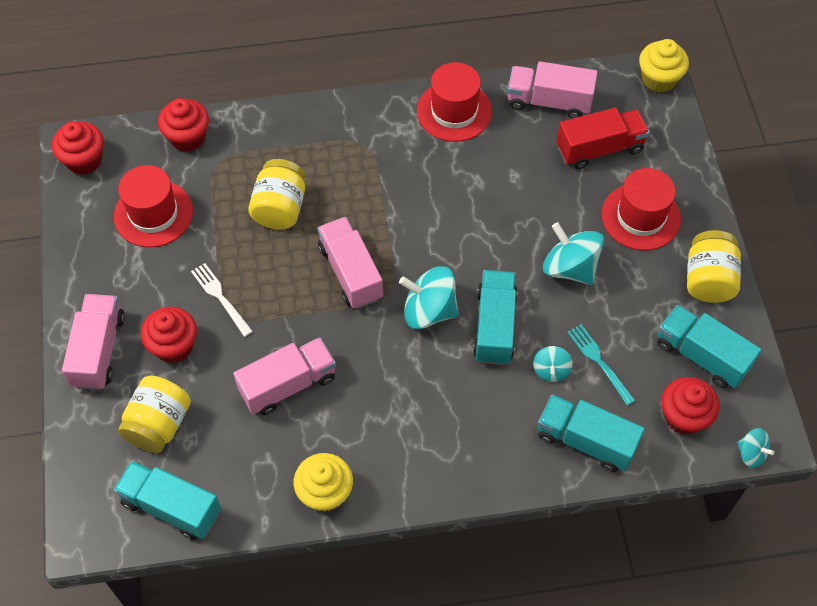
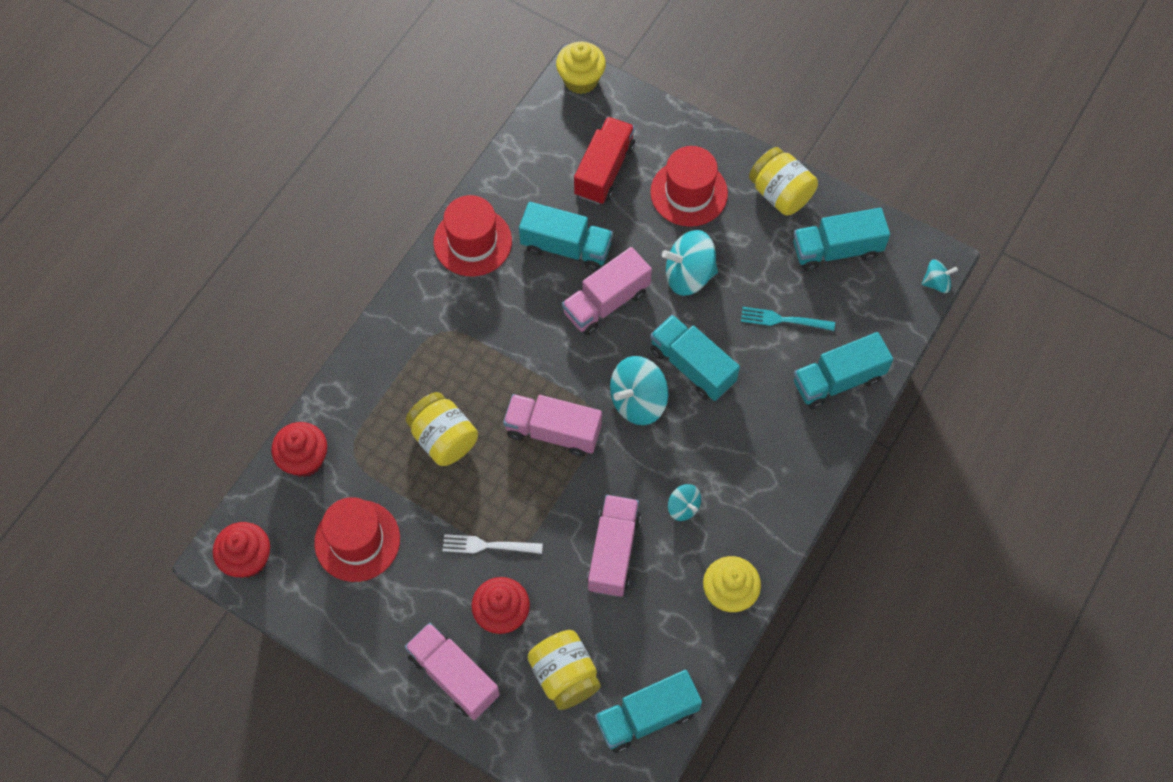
camera: 50 degrees left, 5 degrees up
pink truck [507,61,598,119] -> pink truck moved to [562,247,652,336]
turquoise spinning top [533,346,573,382] -> turquoise spinning top moved to [668,484,701,521]
red cupcake [661,377,720,435] -> none
none -> turquoise truck [519,202,613,271]

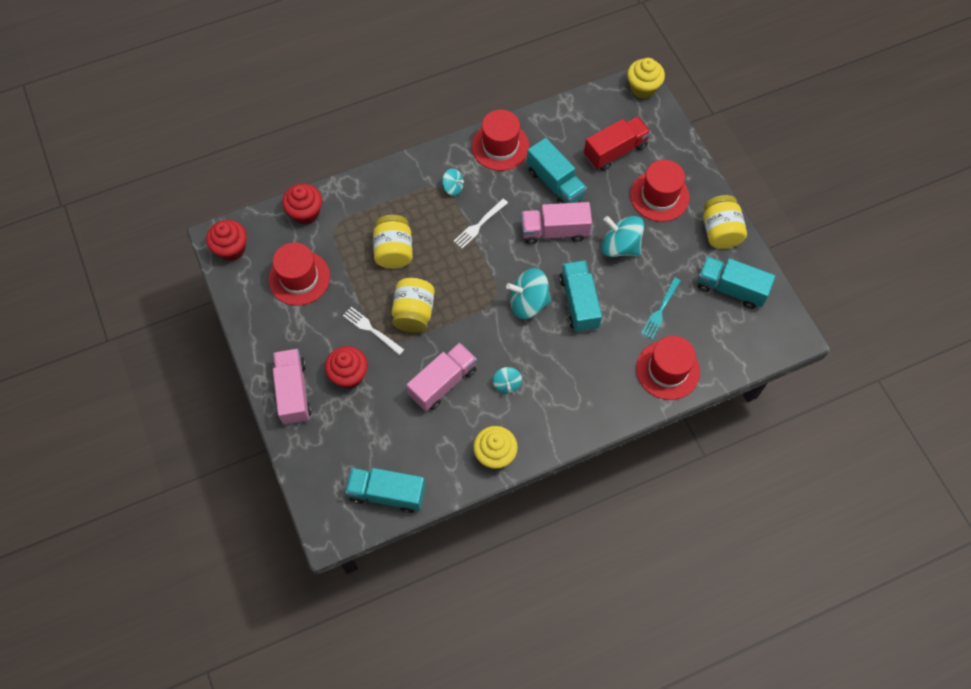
camera: 35 degrees right, 0 degrees up
pink truck [503,394,602,456] -> none
yellow jar [527,630,601,710] -> yellow jar moved to [392,278,435,332]
turquoise fork [741,307,835,331] -> turquoise fork turned 105 degrees counterclockwise [641,277,681,339]
turquoise truck [794,332,893,409] -> red hat [636,336,700,400]
turquoise spinning top [922,259,958,293] -> turquoise spinning top moved to [442,168,464,196]
none -> white fork [453,199,508,249]

